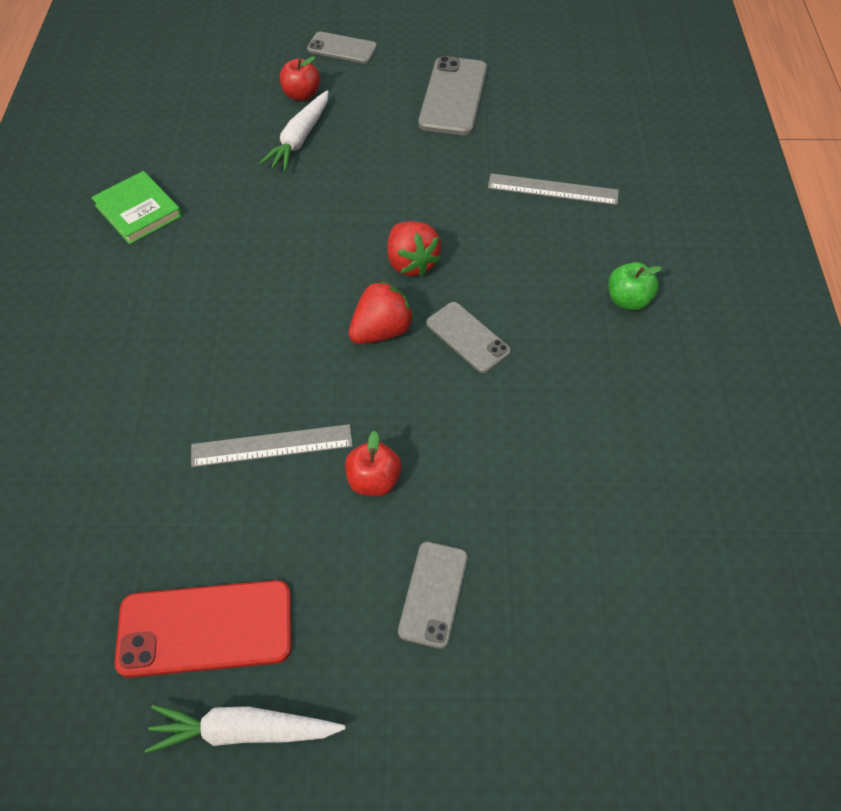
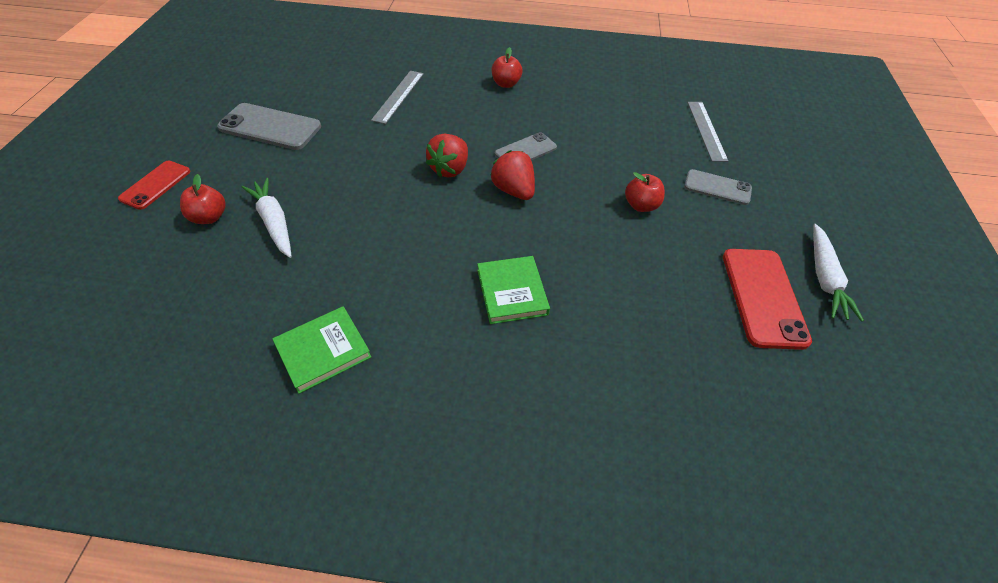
camera: 85 degrees left, 5 degrees down
grey ruler [191,424,353,467] -> grey ruler moved to [687,102,728,162]
white carrot [259,90,329,172] -> white carrot turned 150 degrees counterclockwise [241,178,292,258]
grey phone [307,32,377,64] -> red phone [118,161,190,210]
red strawberry [387,221,441,277] -> red strawberry turned 135 degrees clockwise [426,134,468,177]
green apple [609,262,662,311] -> red apple [492,47,523,88]
none -> green book [477,256,550,324]

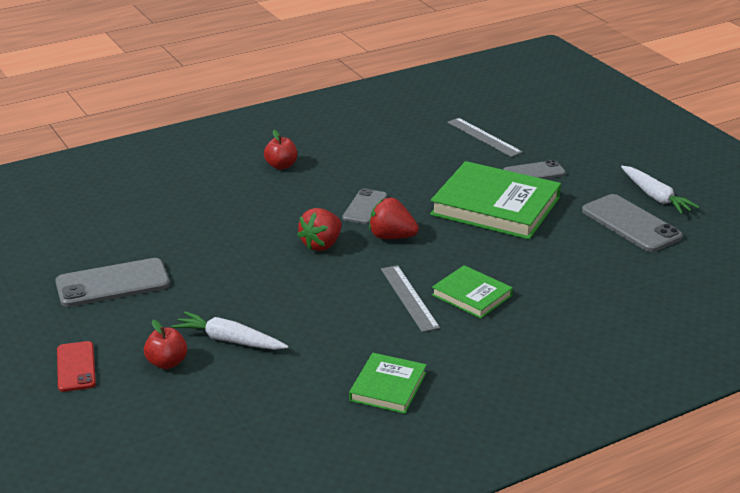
camera: 35 degrees left, 20 degrees down
grey ruler [371,71,424,124] -> grey ruler moved to [381,265,440,332]
red strawberry [426,134,468,177] -> red strawberry turned 45 degrees clockwise [297,208,342,251]
red apple [625,172,665,212] -> green book [430,161,561,239]
red phone [723,249,812,350] -> grey phone [582,194,683,252]

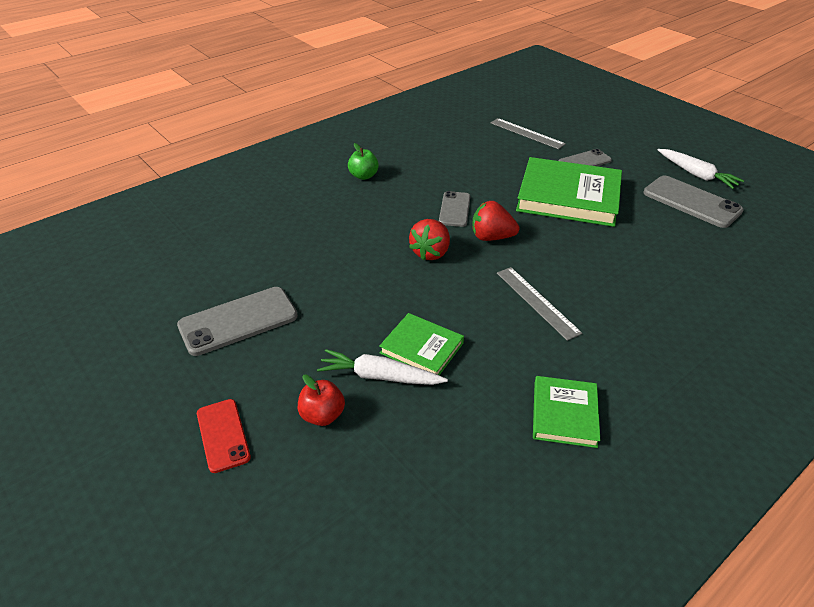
camera: 10 degrees left, 10 degrees up
red apple [264,130,297,170] -> green apple [348,143,379,180]
green book [432,265,513,319] -> green book moved to [379,313,464,375]

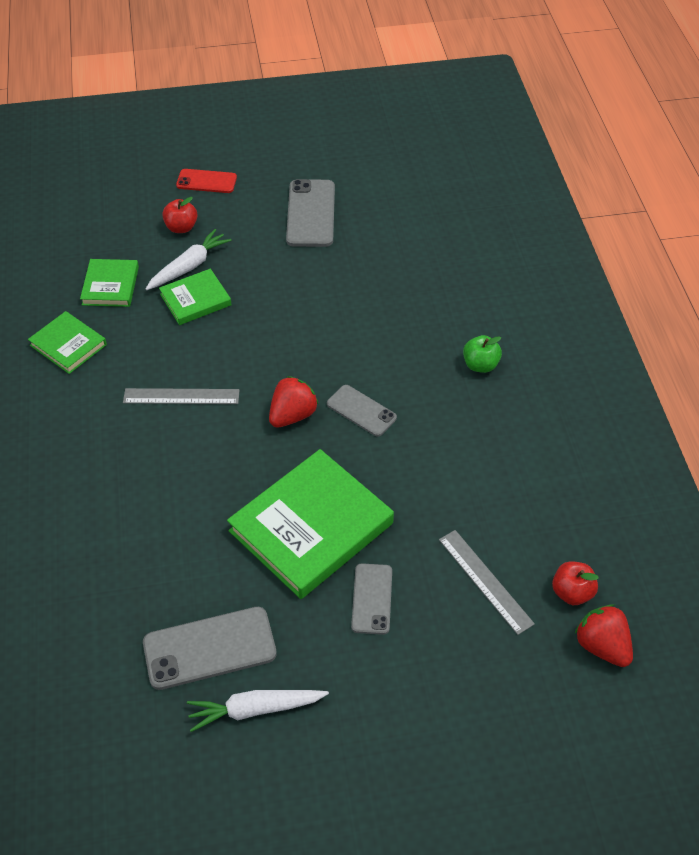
camera: 120 degrees right, 10 degrees up
red strawberry [409,219,450,261] -> red strawberry moved to [575,604,633,667]
grey ruler [491,118,566,149] -> grey ruler turned 75 degrees clockwise [439,530,535,635]
none -> green book [80,259,139,307]
none -> red apple [552,561,599,605]

